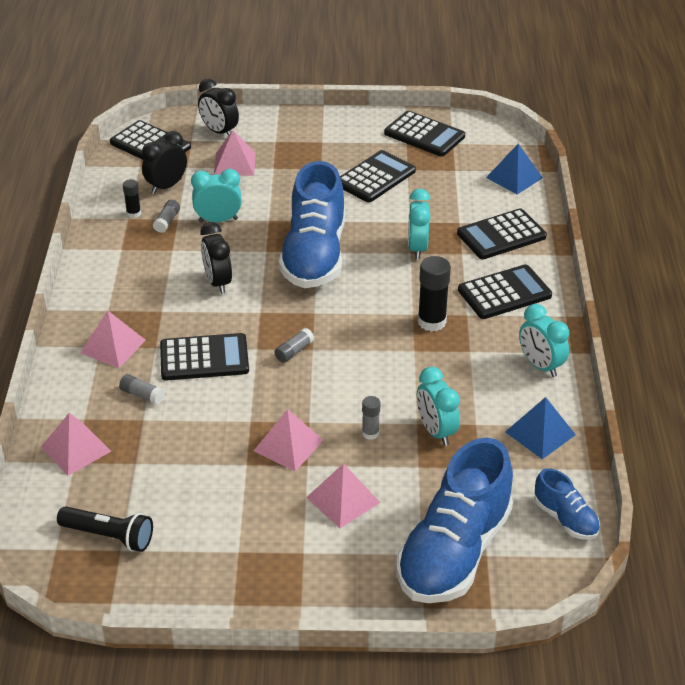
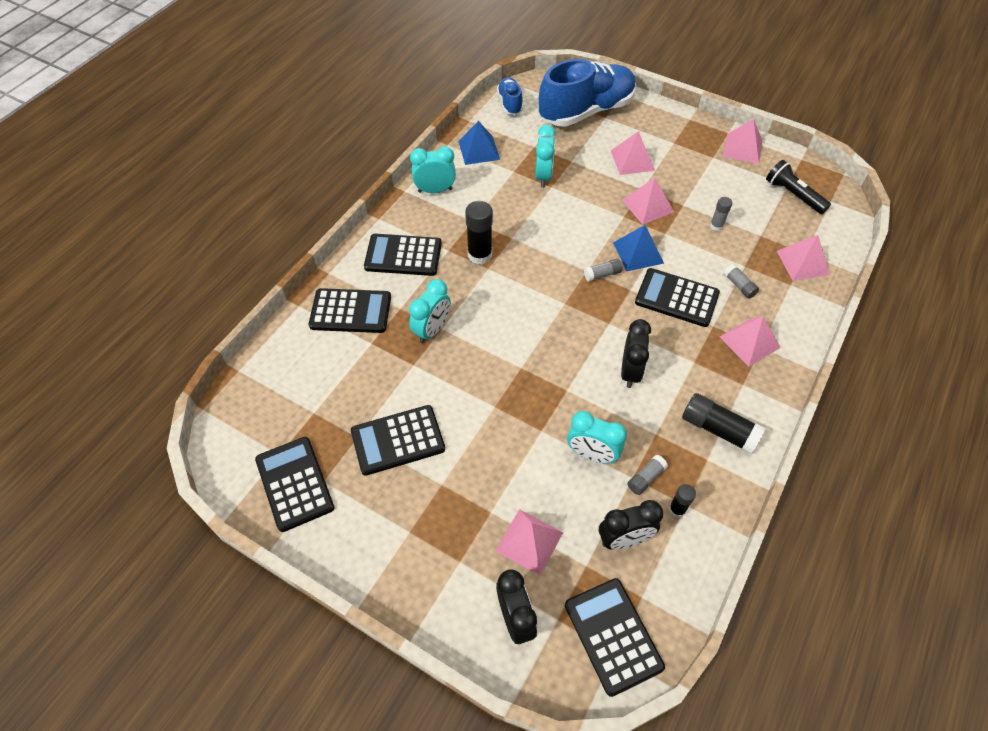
camera: 150 degrees left, 15 degrees up
blue shoe [279,161,345,288] -> none
grey glue stick [362,396,380,440] -> grey glue stick moved to [710,197,732,231]
blue pyramid [486,144,543,195] -> blue pyramid moved to [613,225,664,271]
turquoise clock [519,304,569,377] -> turquoise clock turned 90 degrees counterclockwise [410,146,456,193]
none -> black glue stick [682,393,765,454]
none -> pink pyramid [723,119,763,164]

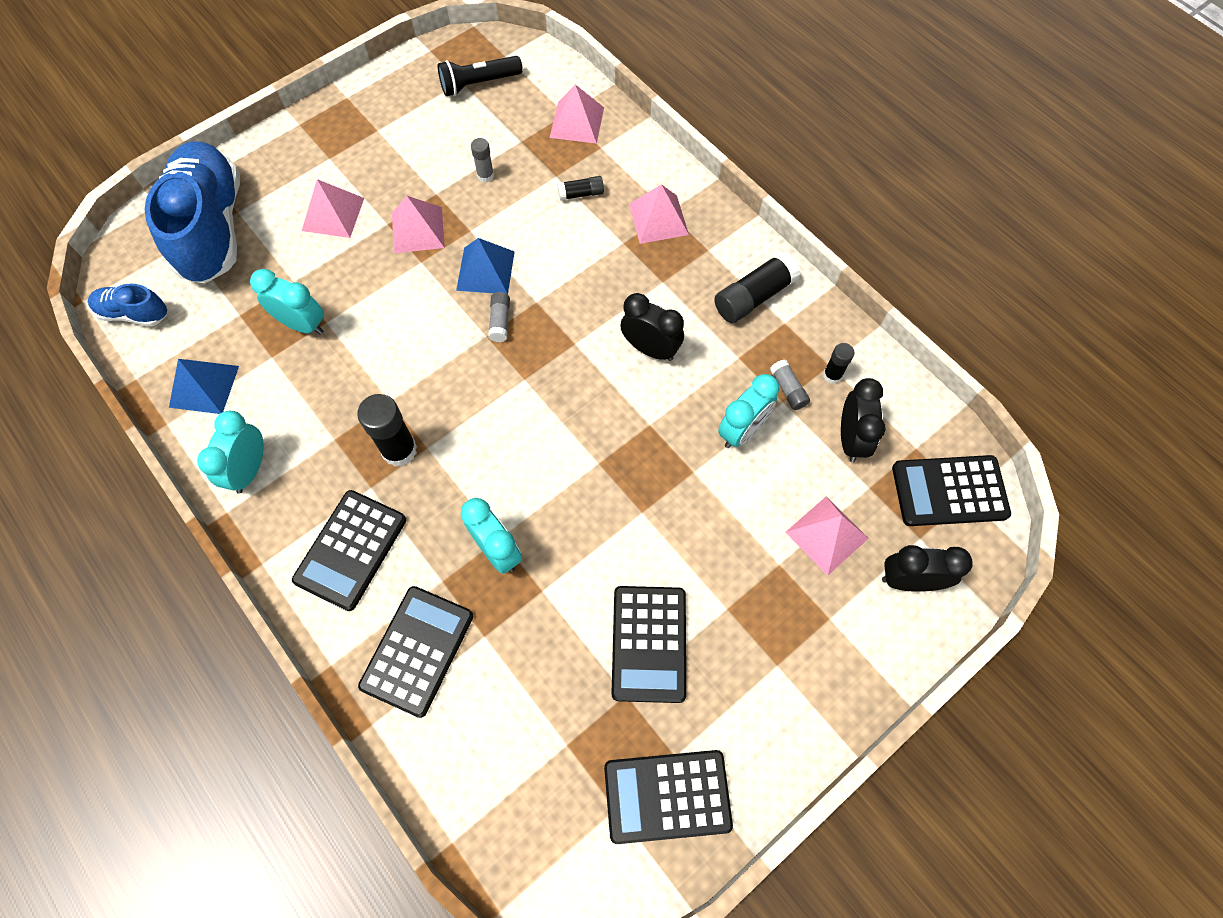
camera: 70 degrees left, 10 degrees up
black calculator [635,268,720,327] -> none
pink pyramid [723,119,763,164] -> none
grey glue stick [724,264,759,299] -> black glue stick [557,176,604,201]

